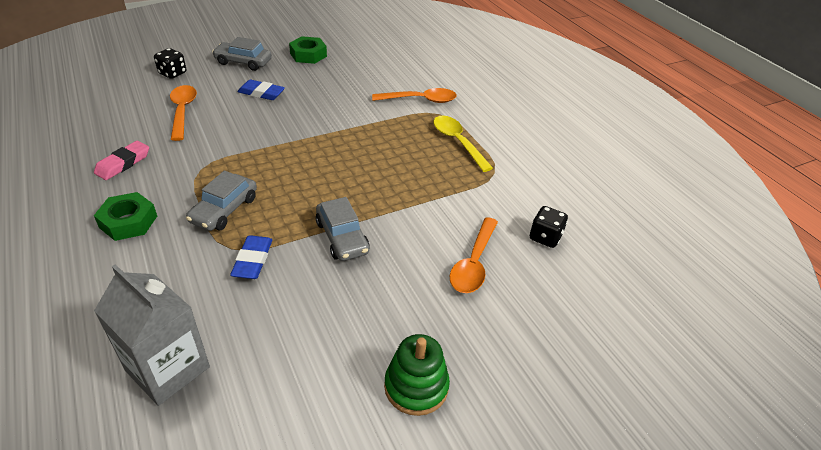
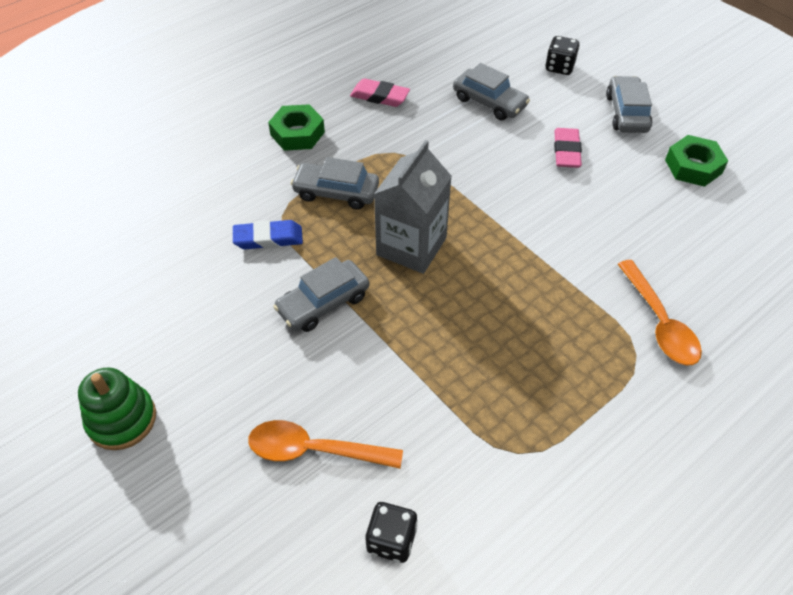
camera: 80 degrees right, 10 degrees up
grey carton [94,264,210,406] -> grey carton moved to [374,140,452,274]
orange spoon [170,85,197,141] -> grey car [453,63,530,120]
blue eraser [238,79,285,100] -> pink eraser [554,128,582,168]
yellow spoon [433,116,493,172] -> none

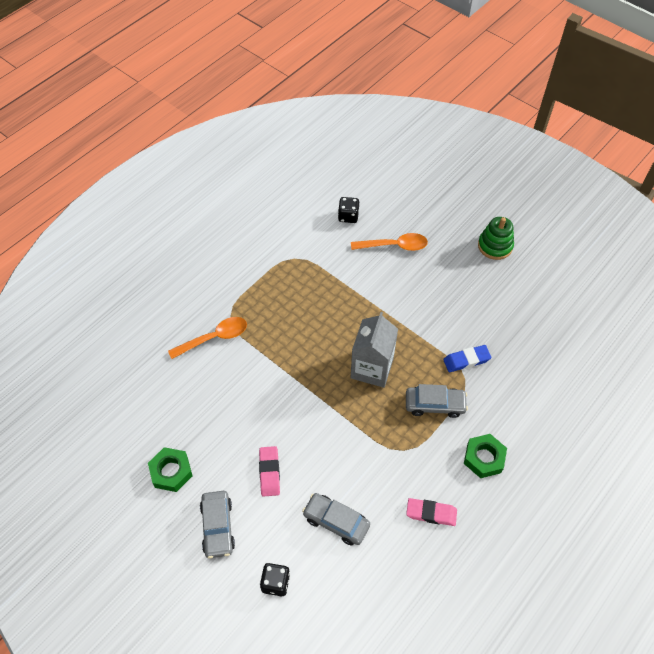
camera: 170 degrees right, 5 degrees up
grey car [273,257,369,332] -> none
orange spoon [618,260,702,366] -> orange spoon turned 90 degrees clockwise [168,317,247,359]

